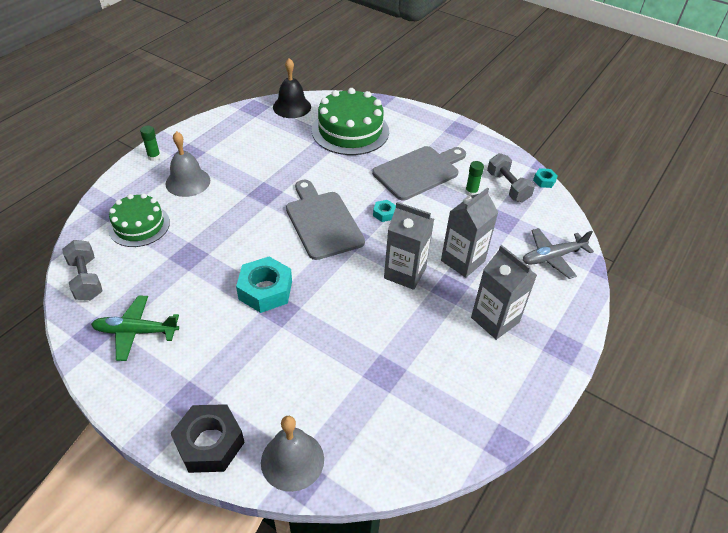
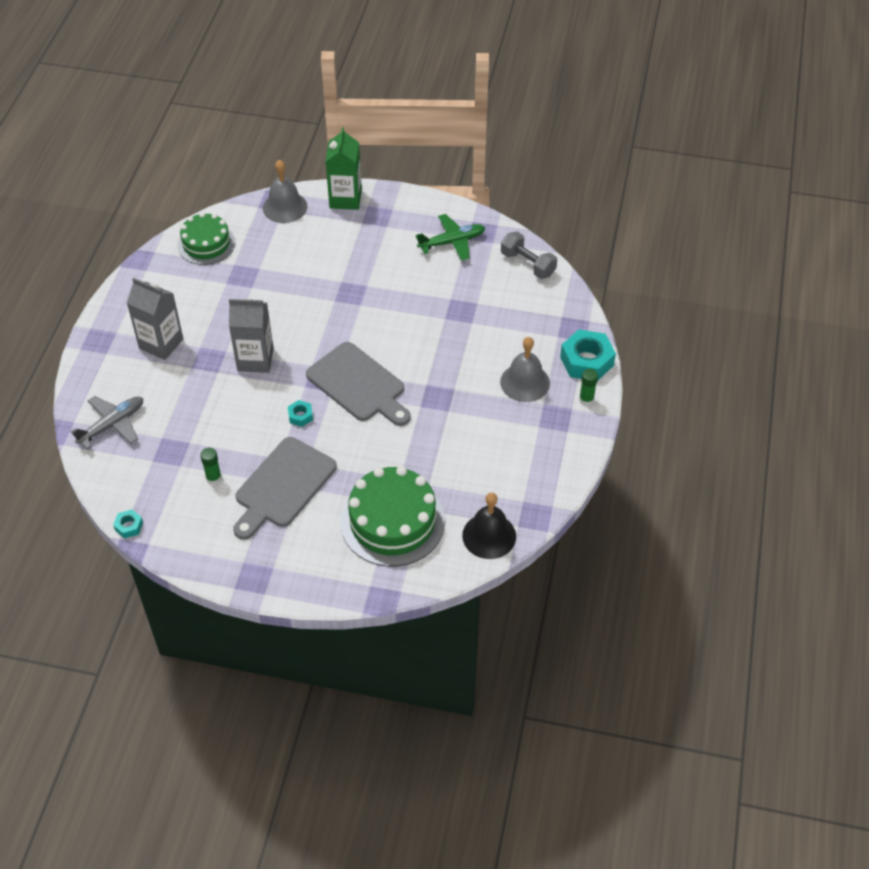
camera: 160 degrees right, 5 degrees up
green cake [108,193,170,247] -> green cake moved to [177,212,235,265]
black nut [171,404,245,473] -> green carton [325,127,362,210]
turquoise nut [236,257,292,313] -> turquoise nut moved to [560,329,616,381]
grey carton [441,187,498,278] -> none
grey dumbbell [487,153,535,202] -> none

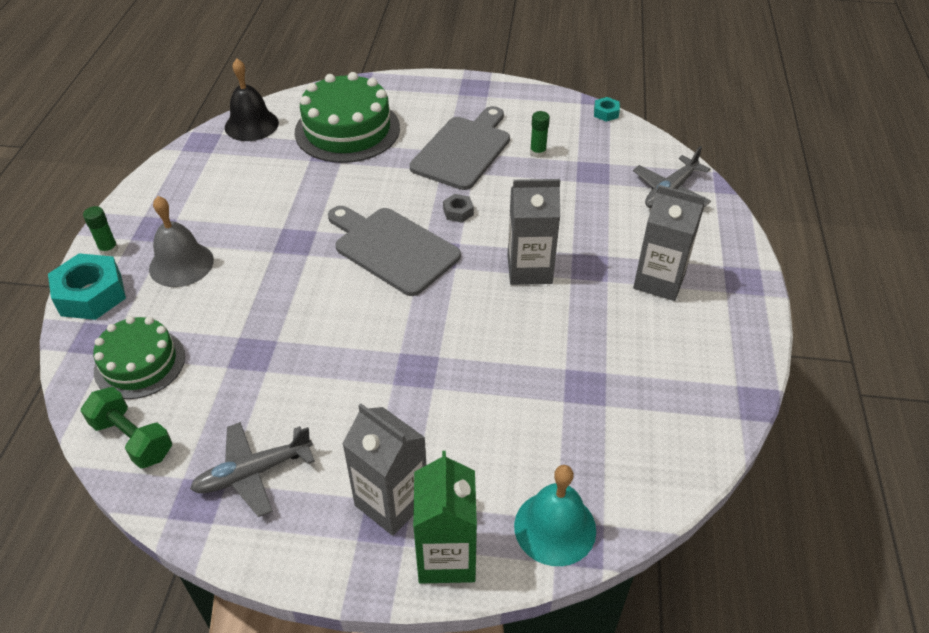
camera: 175 degrees right, 5 degrees down
green cake [177,212,235,265] -> green cake moved to [93,316,185,399]
grey bell [263,160,307,223] -> turquoise bell [514,465,596,566]
turquoise nut [288,400,313,427] -> grey nut [443,194,474,223]
green plane [416,214,485,261] -> grey plane [190,422,315,517]
grey dumbbell [501,231,557,279] -> green dumbbell [81,387,172,469]
none -> grey carton [342,403,426,536]

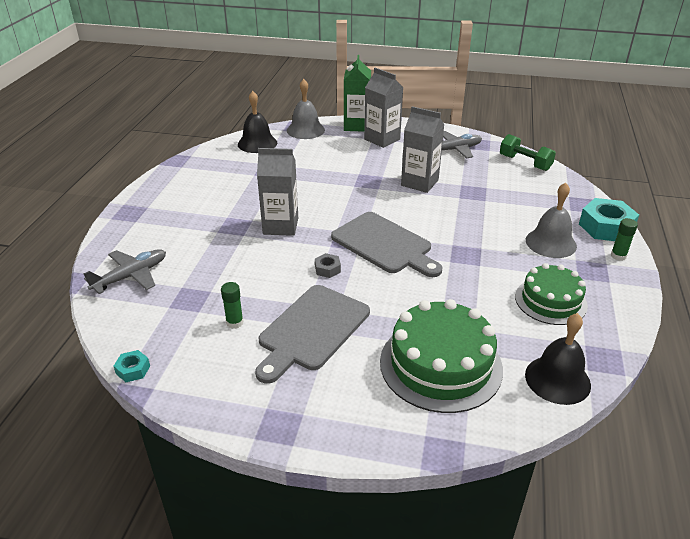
camera: 175 degrees left, 10 degrees down
green cake [93,316,185,399] -> green cake moved to [515,263,588,325]
turquoise bell [514,465,596,566] -> grey bell [287,79,325,139]
grey carton [633,185,705,301] -> grey carton moved to [401,106,444,193]
none -> black bell [238,91,277,153]

